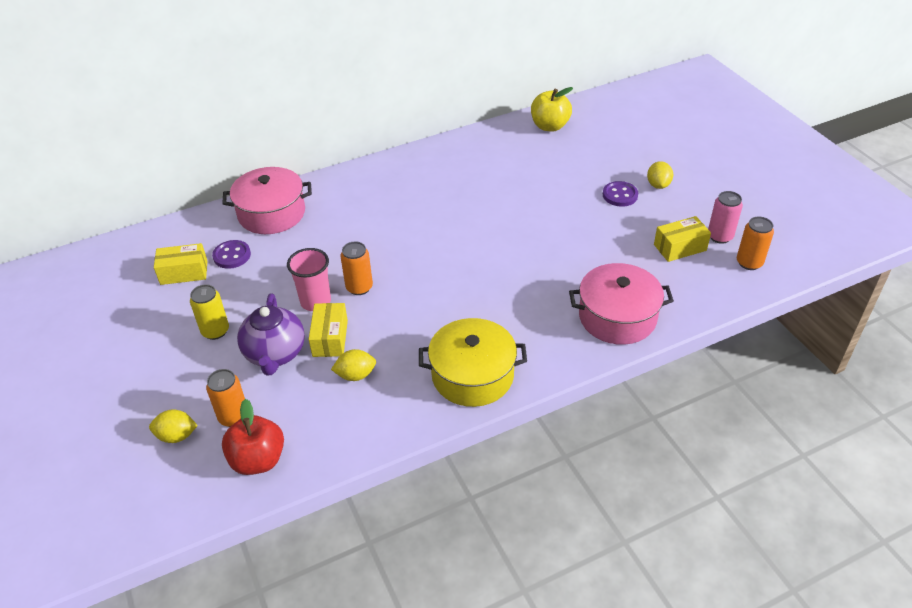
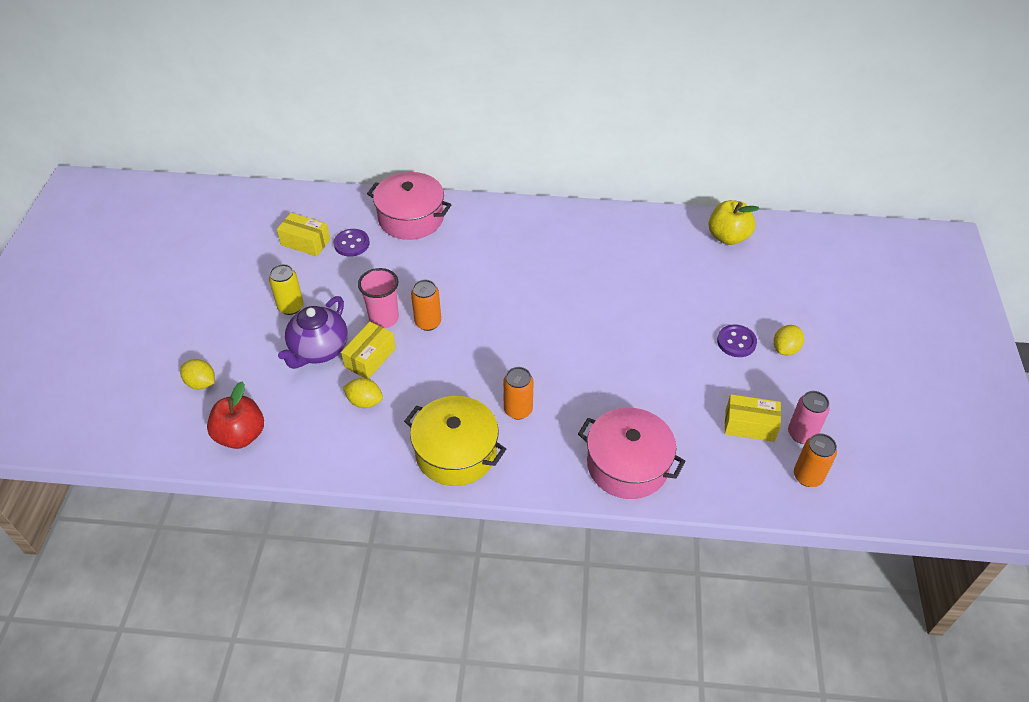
camera: 30 degrees right, 5 degrees up
orange can [206,369,245,427] -> orange can moved to [503,367,534,419]

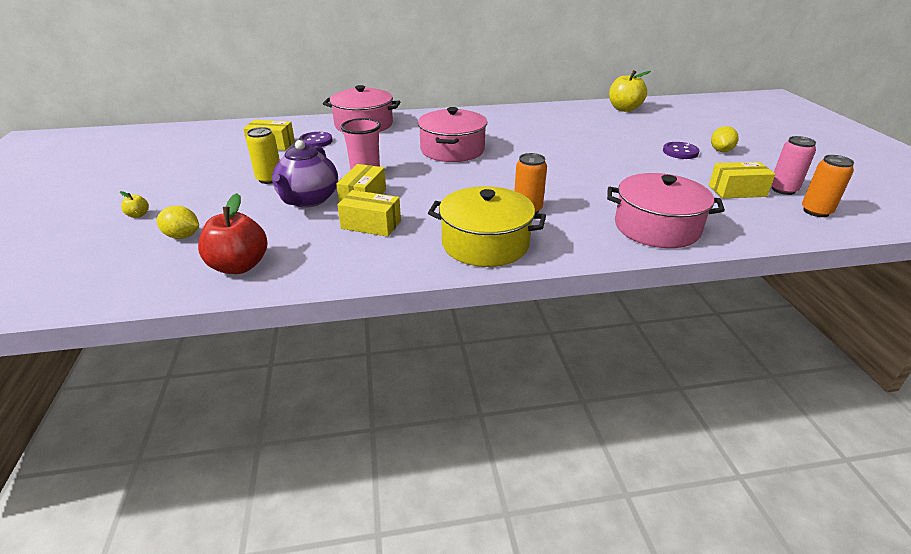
camera: 15 degrees left, 15 degrees down
yellow lemon [343,378,383,408] -> yellow box [337,190,401,237]
orange can [411,280,441,331] -> none
none -> yellow apple [120,191,149,218]
none -> pink pot [418,107,487,162]

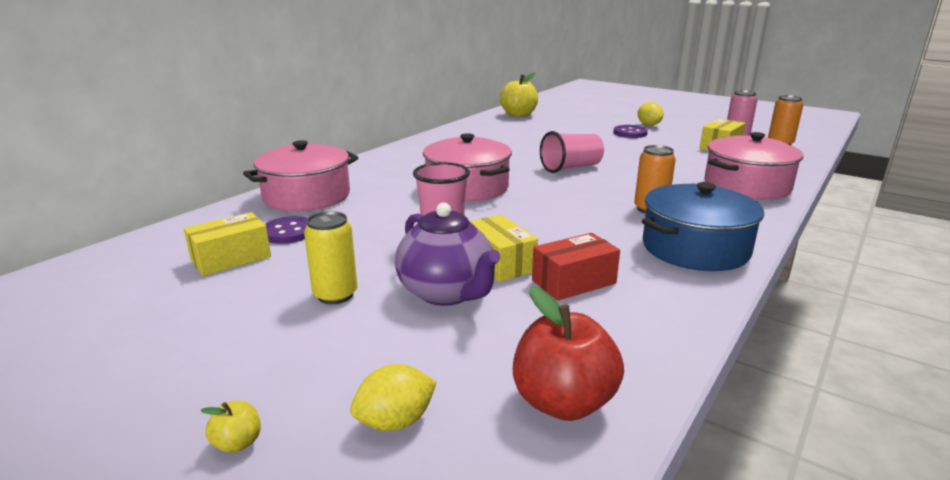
camera: 45 degrees left, 10 degrees down
yellow box [337,190,401,237] -> red box [532,233,620,301]
yellow pot [428,186,546,267] -> blue pot [642,182,764,271]
none -> pink cup [540,131,604,173]

